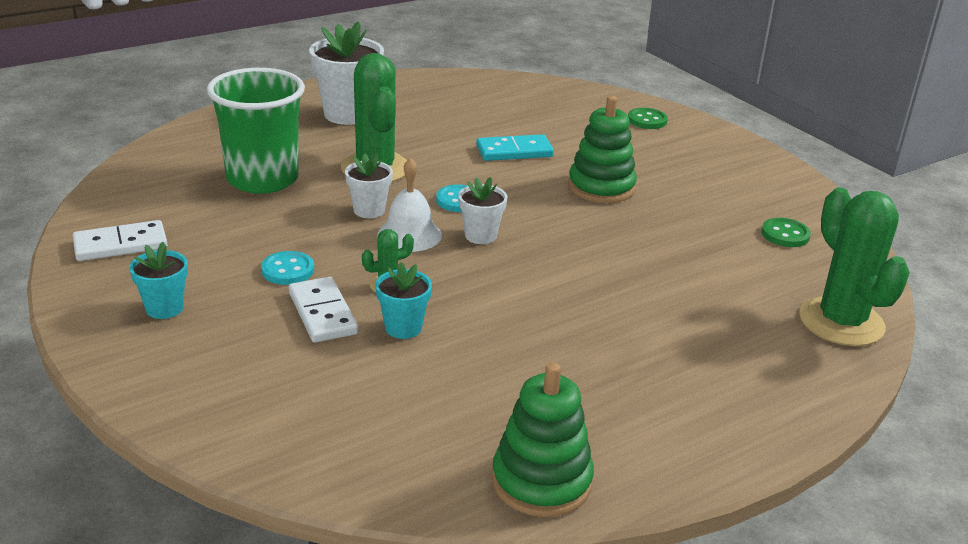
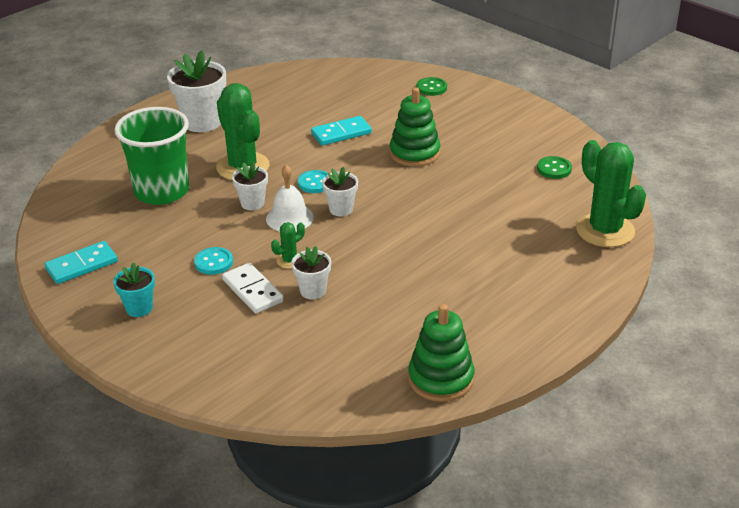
camera: 10 degrees left, 5 degrees up
white domino [72,220,167,261] -> turquoise domino [45,241,118,284]
turquoise flower pot [375,262,432,339] -> white flower pot [291,246,331,299]

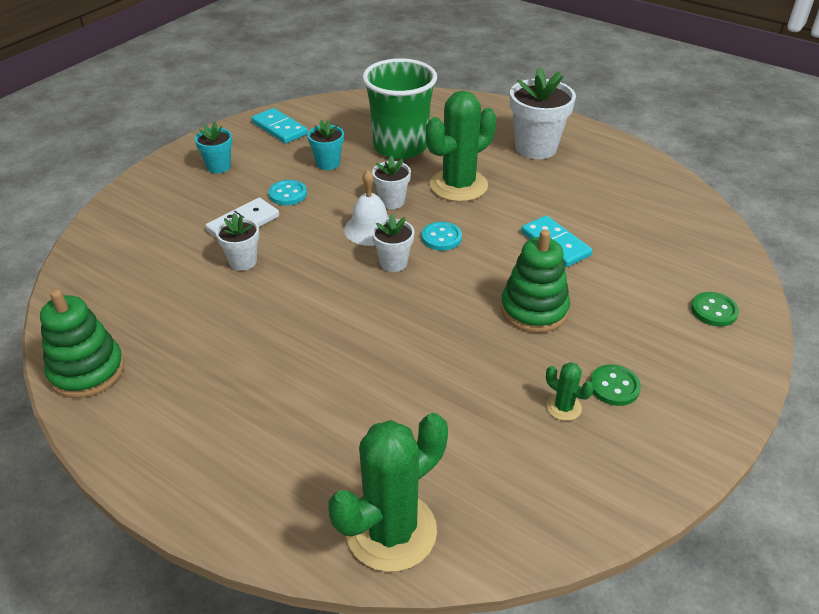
camera: 80 degrees right, 5 degrees up
green cactus [271,222,305,269] -> green cactus moved to [546,362,594,421]
green button [537,156,572,179] -> green button moved to [590,364,641,406]
none -> turquoise flower pot [308,120,344,170]

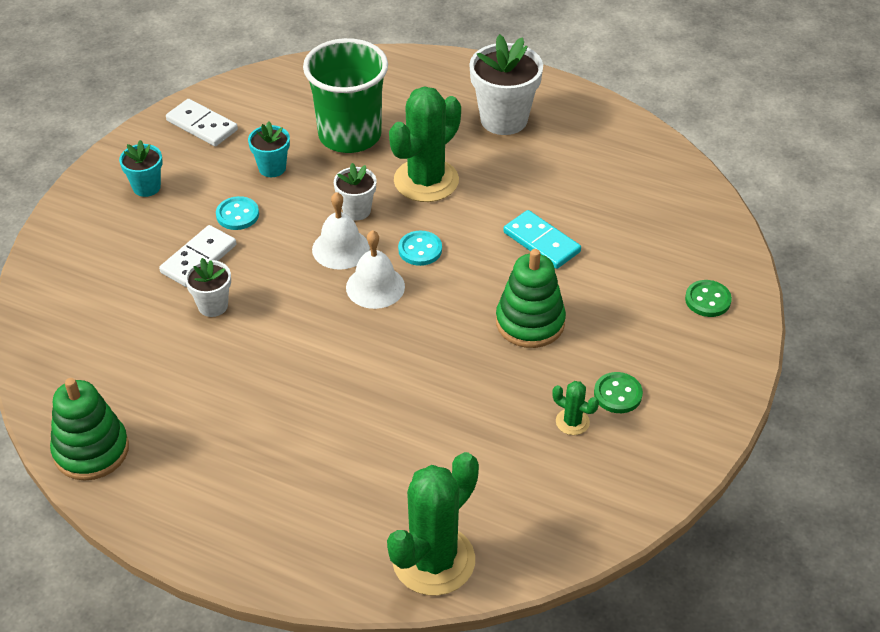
camera: 10 degrees left, 5 degrees up
turquoise domino [251,108,308,144] -> white domino [166,99,238,146]
white flower pot [372,214,415,272] -> white bell [346,230,405,309]

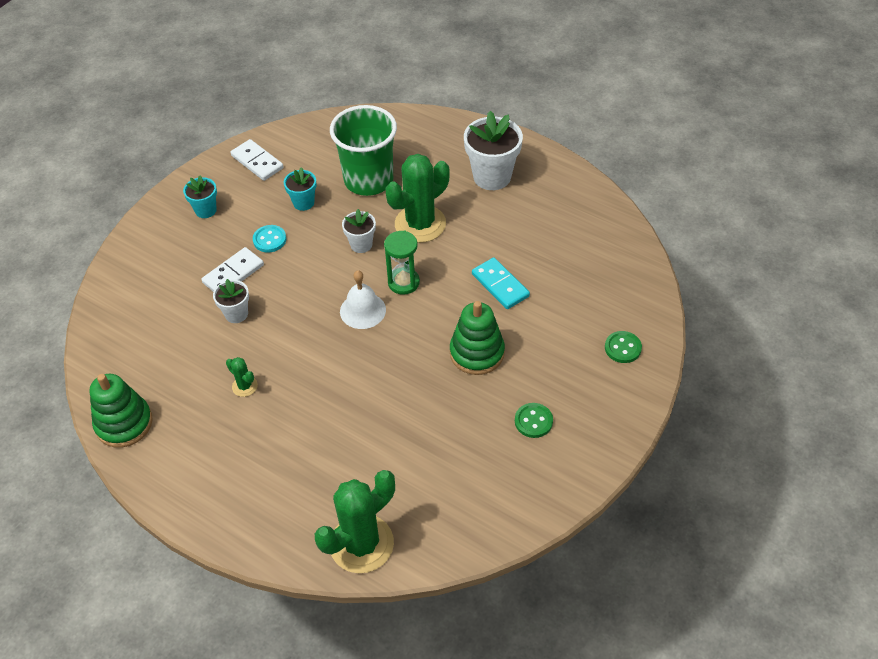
camera: 10 degrees right, 5 degrees up
white bell [312,192,370,270] -> none
turquoise button [398,231,442,266] -> green hourglass [384,231,420,295]
green cactus [552,381,599,435] -> green cactus moved to [226,357,258,397]

